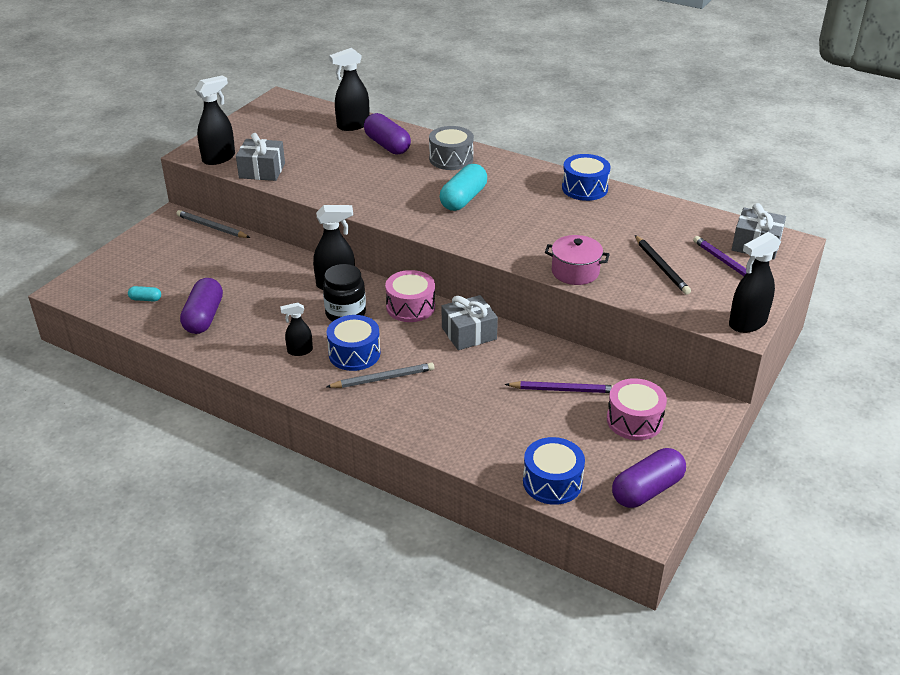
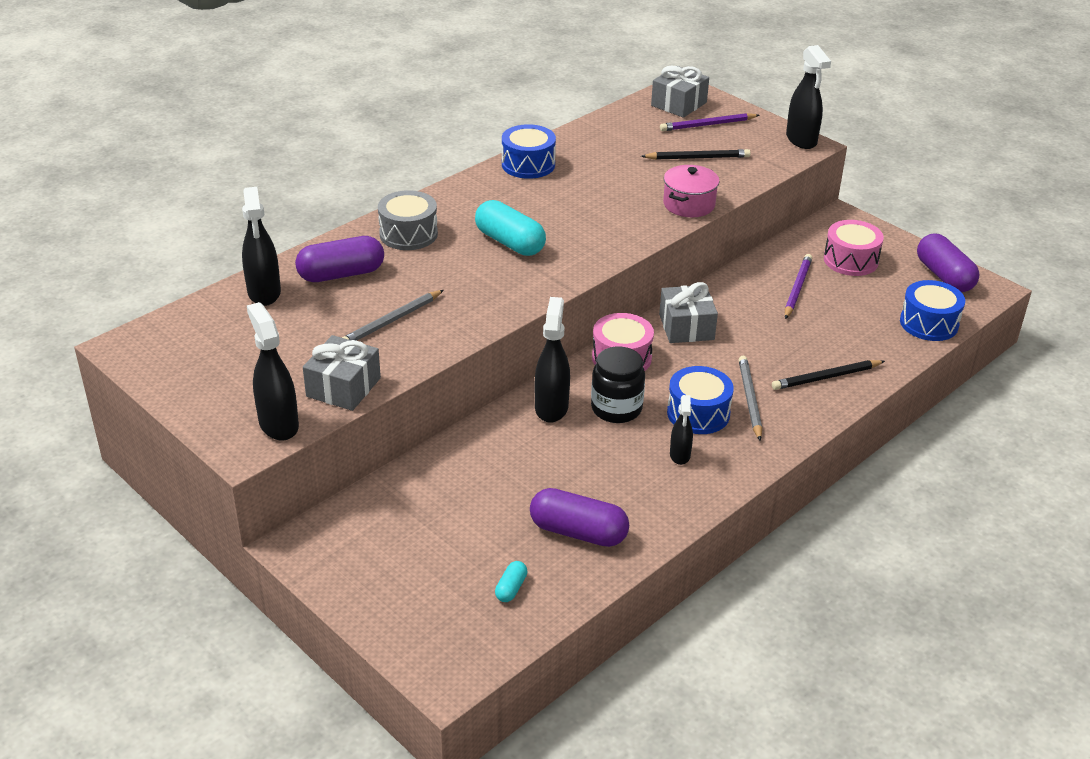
camera: 75 degrees left, 0 degrees up
grey pencil [176,210,250,238] -> grey pencil moved to [342,290,444,341]
none -> black pencil [772,360,885,390]

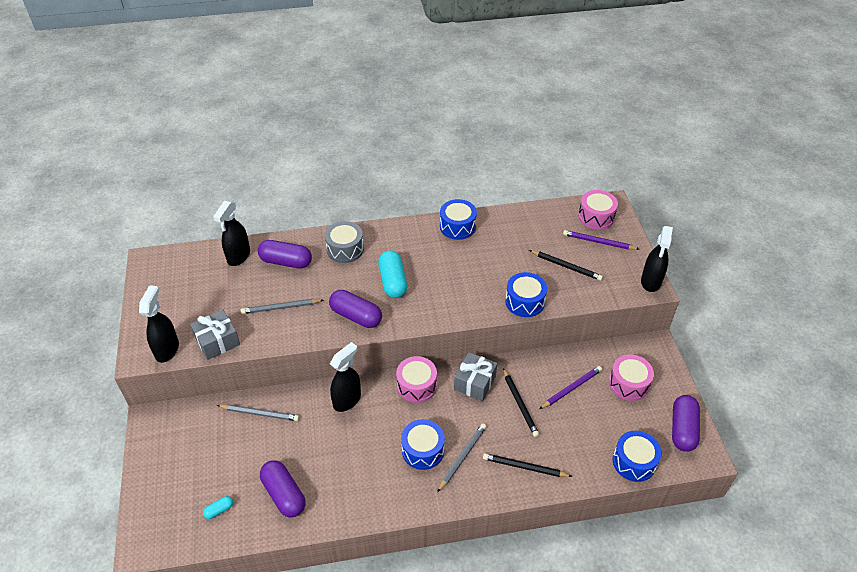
camera: 35 degrees right, 10 degrees up
black jar [591,347,645,423] -> none
grey gift [651,66,709,118] -> pink drum [578,190,618,230]
pink pot [663,165,719,217] -> blue drum [505,272,547,317]
black spray bottle [670,395,693,465] -> none
none -> grey pencil [217,404,299,421]
none -> purple capsule [329,290,382,328]
none -> black pencil [503,368,539,437]

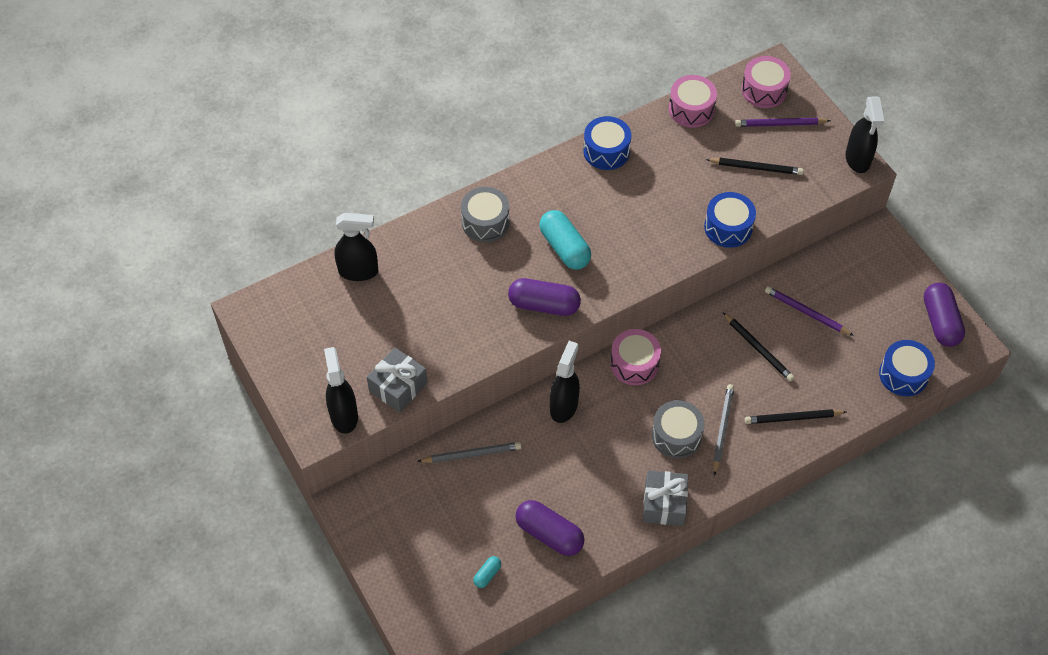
camera: 20 degrees left, 10 degrees up
black spray bottle [213,201,250,266] -> black spray bottle turned 90 degrees counterclockwise [334,213,378,281]
grey pencil [241,299,323,314] -> none
purple capsule [258,240,312,269] -> none
blue drum [401,419,445,470] -> grey drum [652,400,705,458]
grey gift [454,352,497,401] -> grey gift moved to [643,470,688,526]
purple pencil [539,366,602,409] -> purple pencil turned 90 degrees counterclockwise [765,286,854,336]
pink drum [609,354,654,401] -> pink drum moved to [669,75,717,128]

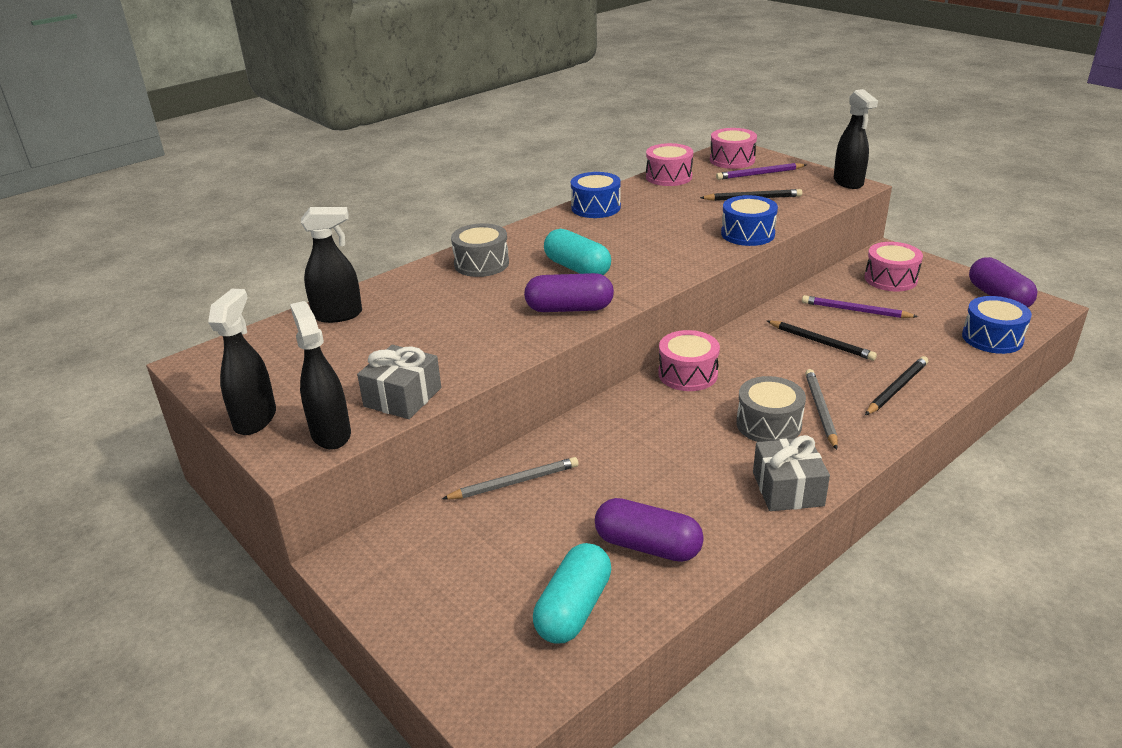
camera: 10 degrees left, 25 degrees down
turquoise capsule [473,556,501,588] -> turquoise capsule [533,543,611,643], size x2.12
black spray bottle [550,341,580,423] -> black spray bottle moved to [208,289,276,435]
black pencil [745,409,846,424] -> black pencil turned 150 degrees clockwise [865,356,928,415]
none -> pink drum [864,242,923,291]

